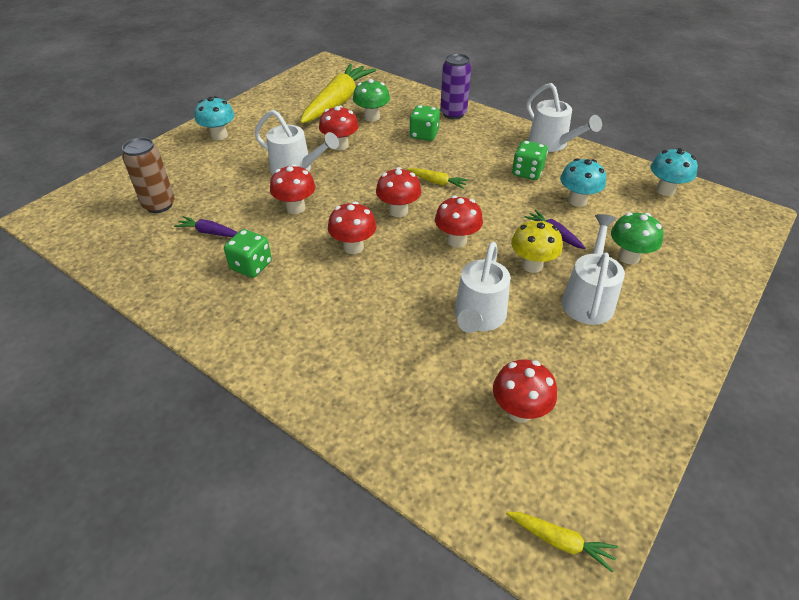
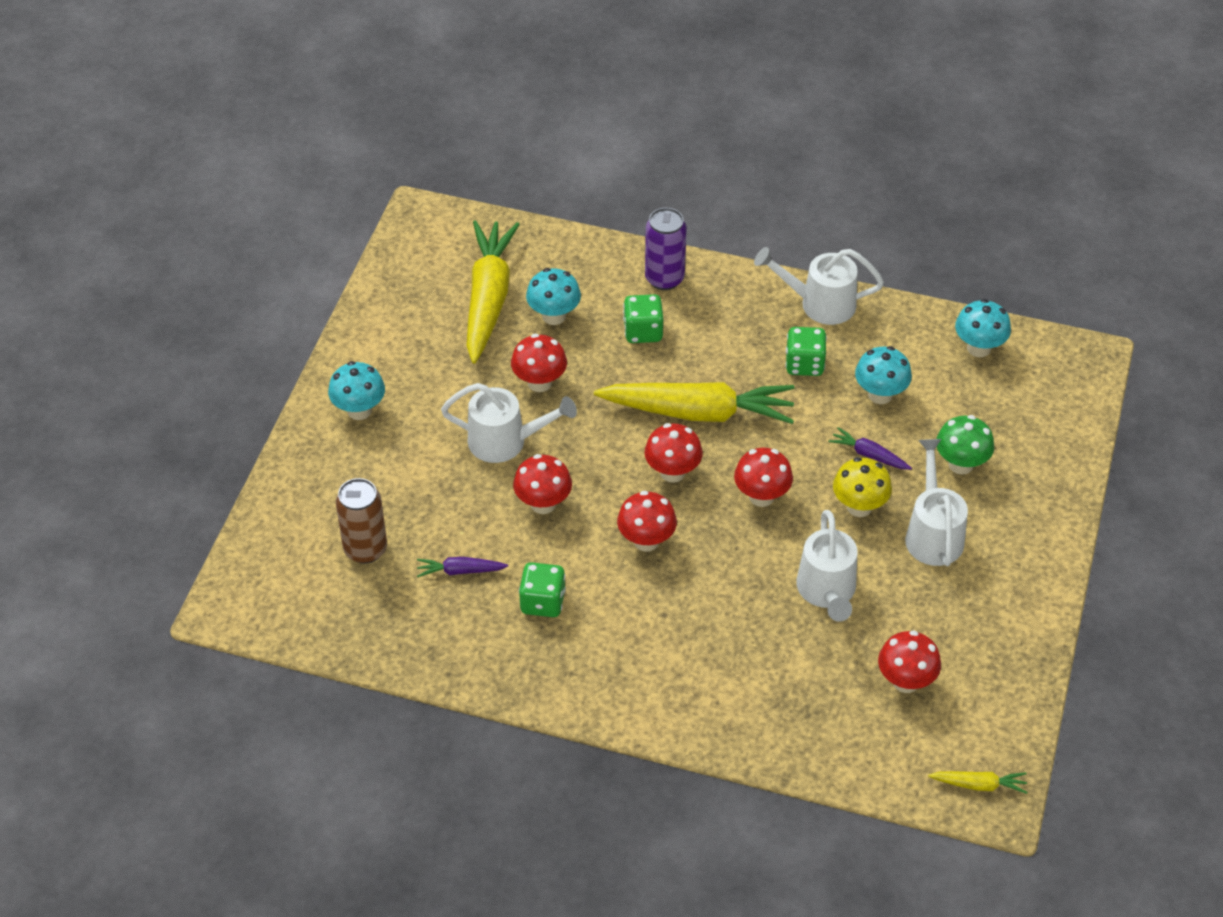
camera: 20 degrees left, 5 degrees up
green mushroom [353,79,390,122] -> turquoise mushroom [526,268,581,325]
yellow carrot [407,168,469,189] -> yellow carrot [594,382,794,424], size x2.32
white watering can [527,83,602,152] -> white watering can turned 150 degrees clockwise [754,247,884,325]

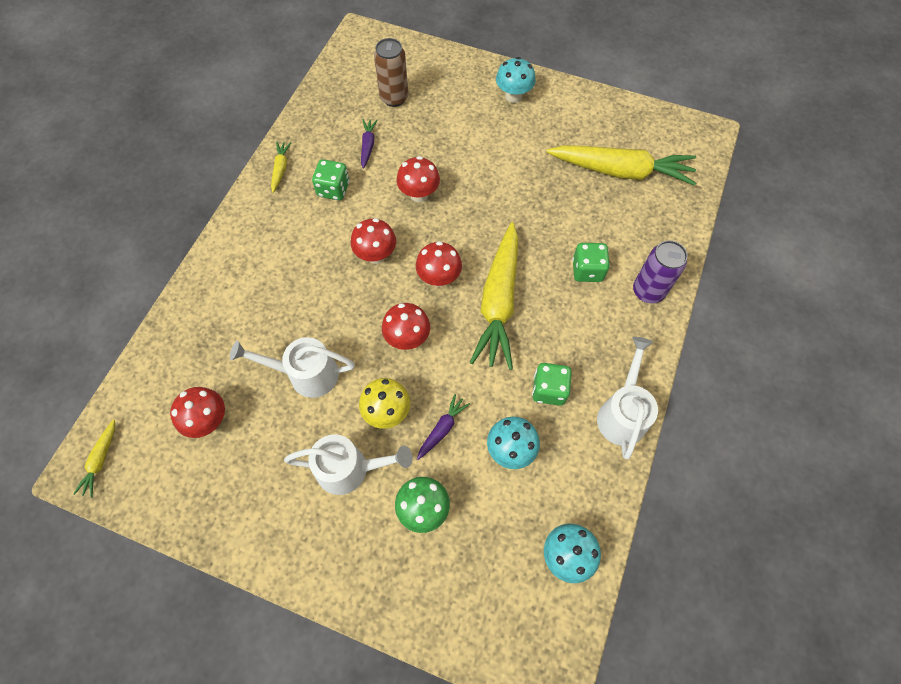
camera: 95 degrees right, 15 degrees up
white watering can [441,383,577,463] -> none
red mushroom [511,334,567,392] -> none
turquoise mushroom [526,268,581,325] -> none
none -> yellow carrot [271,142,292,193]

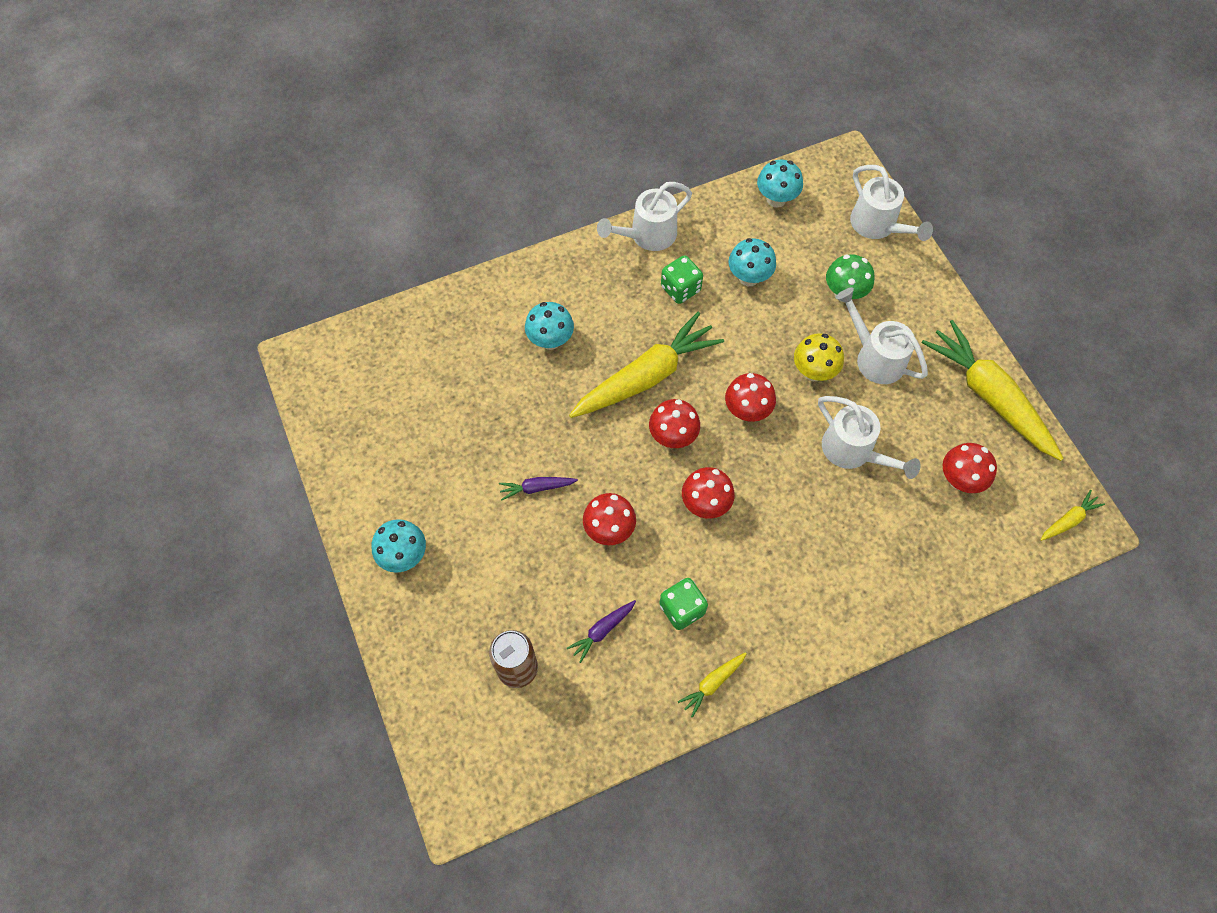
camera: 135 degrees left, 0 degrees up
purple carrot [417,394,470,460] -> purple carrot moved to [499,477,578,500]
yellow carrot [546,145,696,186] -> yellow carrot moved to [922,320,1064,461]
green dice [572,243,610,282] -> turquoise mushroom [525,302,574,350]
purple can [633,240,688,304] -> none
none -> white watering can [850,165,933,241]

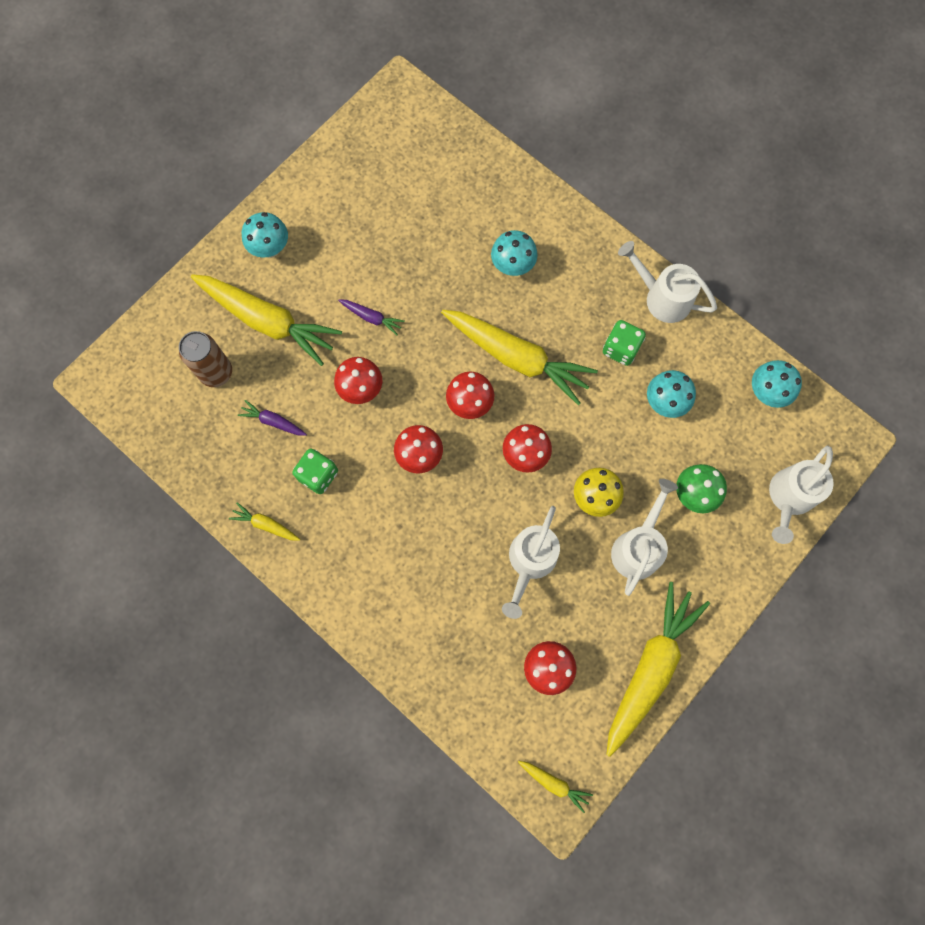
camera: 65 degrees right, 10 degrees up
purple carrot [499,477,578,500] -> purple carrot turned 150 degrees clockwise [338,299,405,335]
none -> yellow carrot [191,274,342,366]

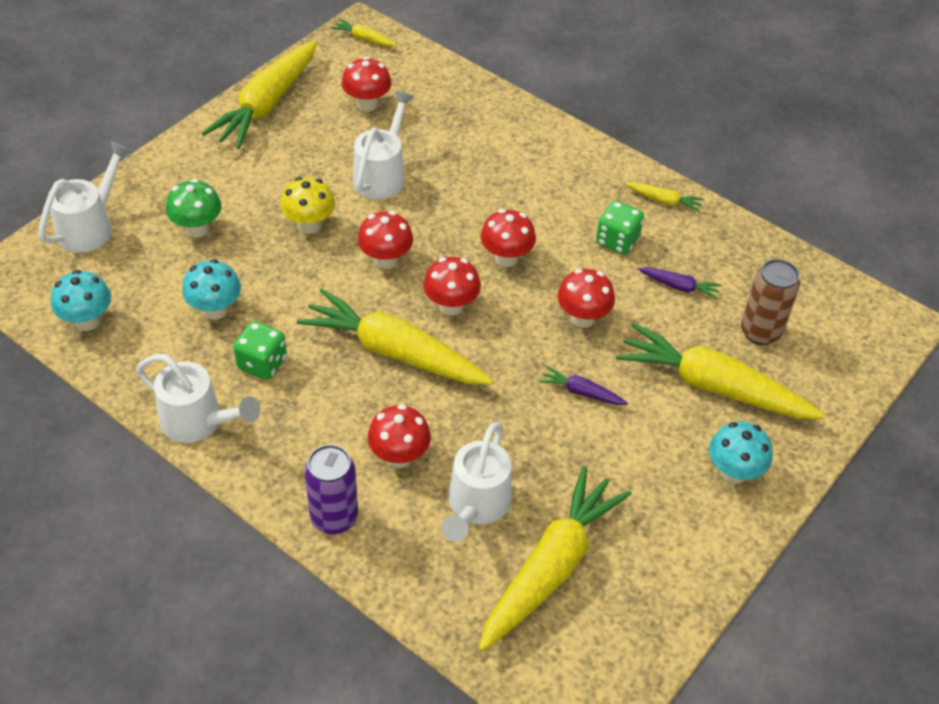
camera: 175 degrees right, 25 degrees down
turquoise mushroom [491,230,538,276] -> red mushroom [367,404,431,468]
white watering can [611,479,678,596] -> white watering can moved to [442,422,512,542]
none -> purple can [304,444,358,534]
none -> yellow carrot [479,466,632,652]

